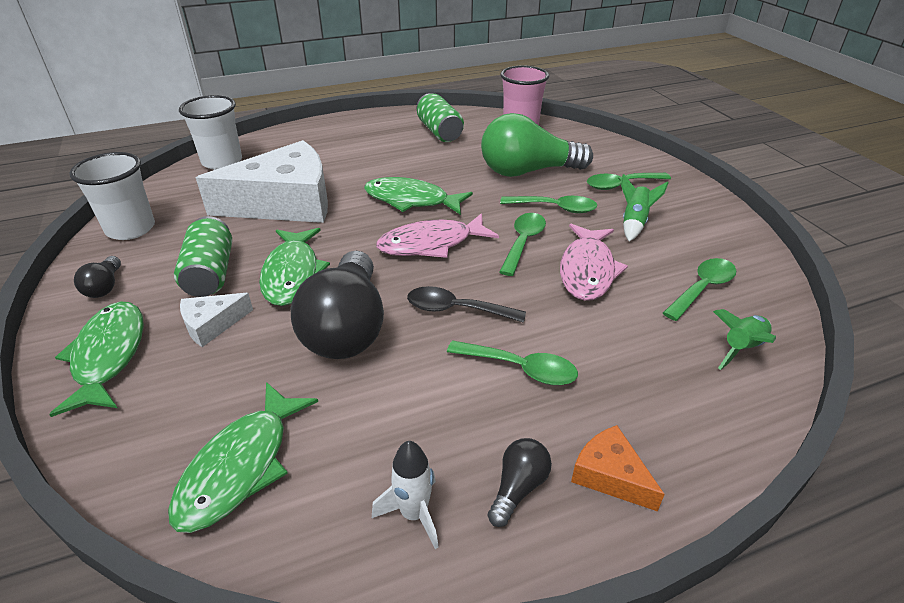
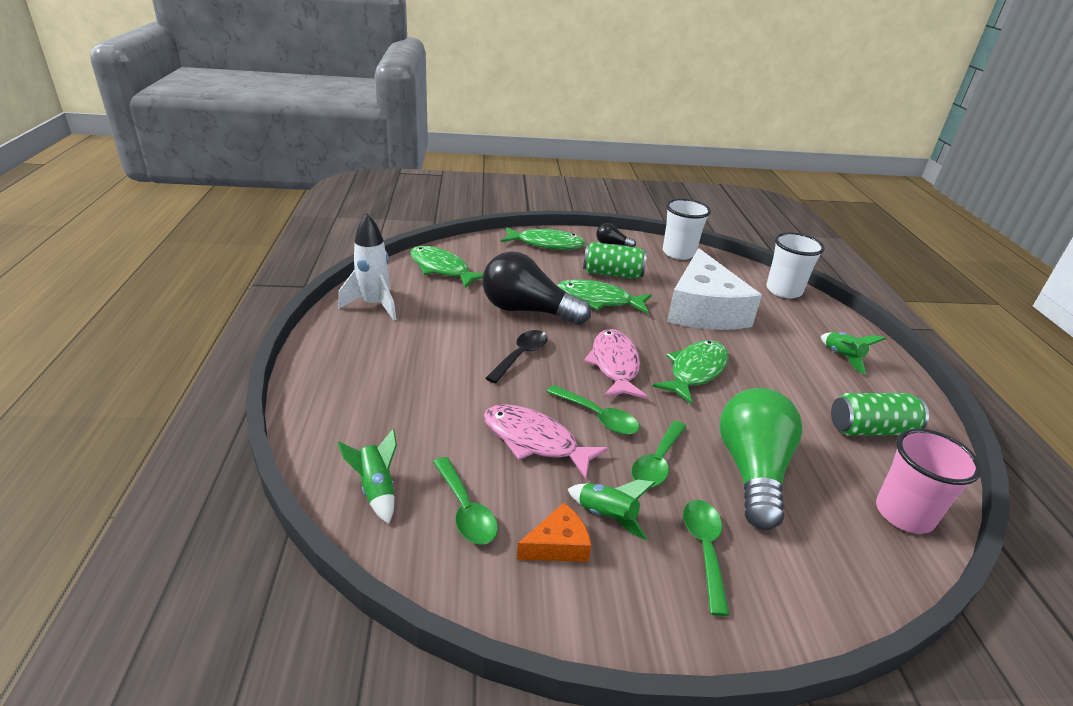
camera: 105 degrees right, 5 degrees down
white cheese [180,293,253,347] -> none
white rocket [372,441,439,549] -> white rocket [338,214,397,320], size x1.58
green spoon [447,340,578,385] -> none
black light bulb [487,438,552,527] -> none
orange cheese [571,425,665,512] -> orange cheese moved to [517,503,591,562]
none -> green rocket [821,332,886,375]

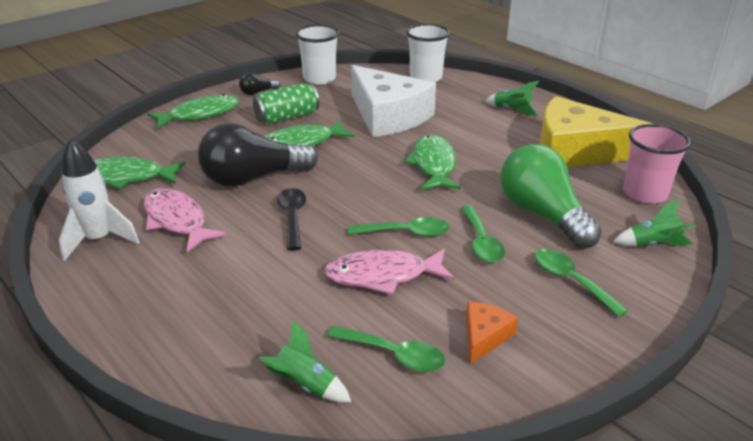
camera: 35 degrees left, 0 degrees up
green rocket [568,480,655,540] -> green rocket moved to [613,199,696,246]
pink fish [584,329,648,399] -> pink fish moved to [144,188,227,252]
green can [831,393,929,436] -> yellow cheese [540,96,653,167]

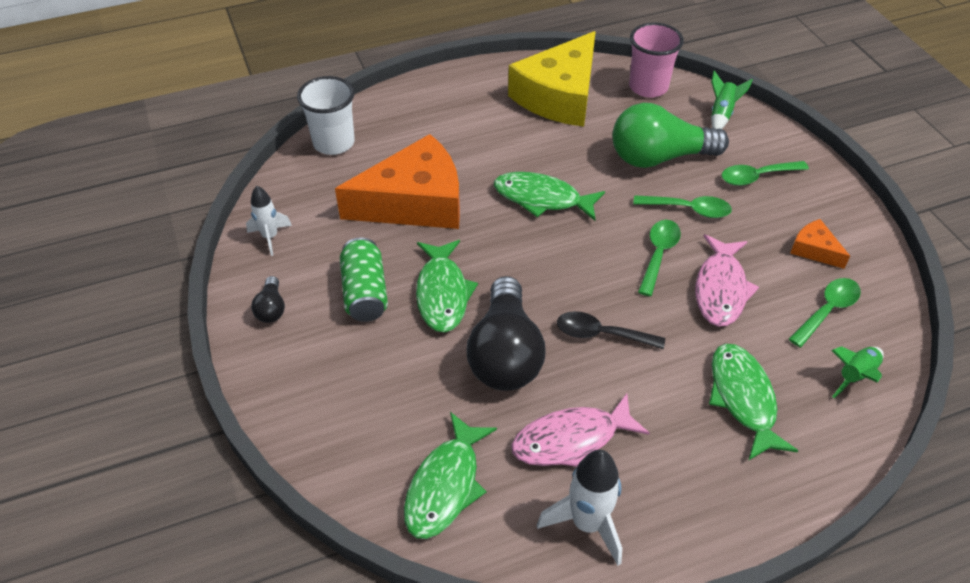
camera: 70 degrees left, 15 degrees up
green fish [147,94,239,129] -> green fish moved to [709,344,798,461]
white cup [295,25,339,85] -> white rocket [246,186,292,256]
white cheese [351,65,436,137] -> orange cheese [335,134,460,229]
green rocket [485,81,539,116] -> none

